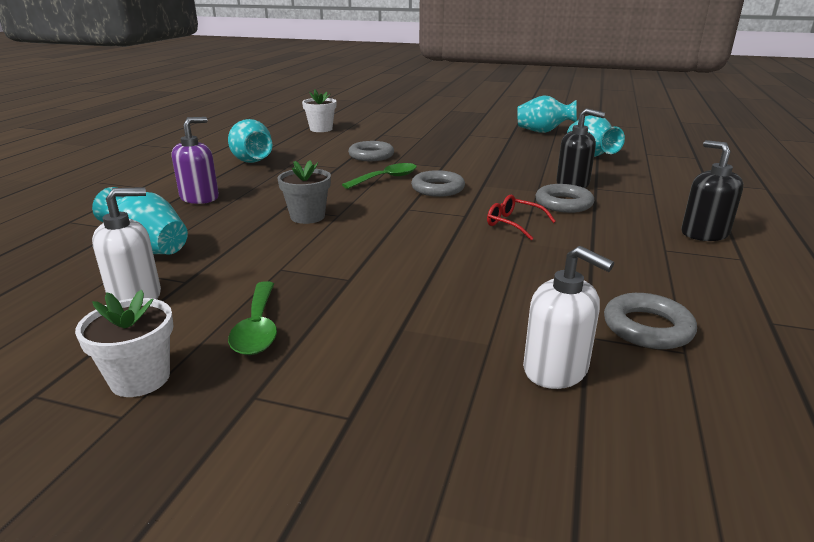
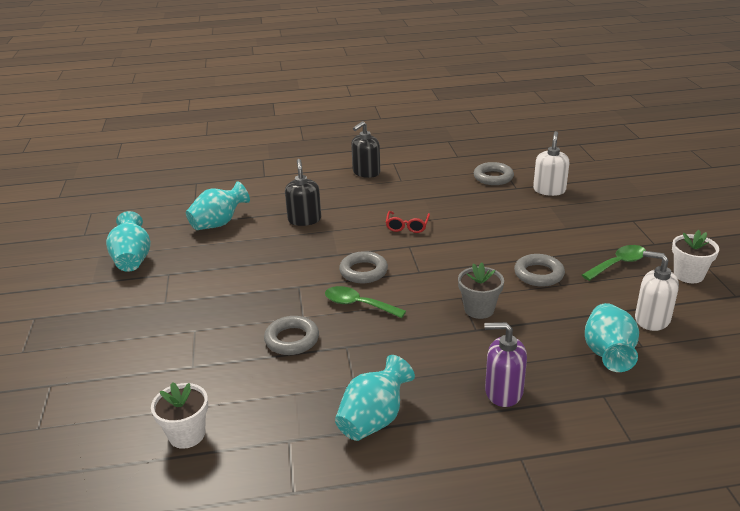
camera: 115 degrees left, 5 degrees up
grey ring [535,184,594,213] -> grey ring moved to [514,254,565,287]

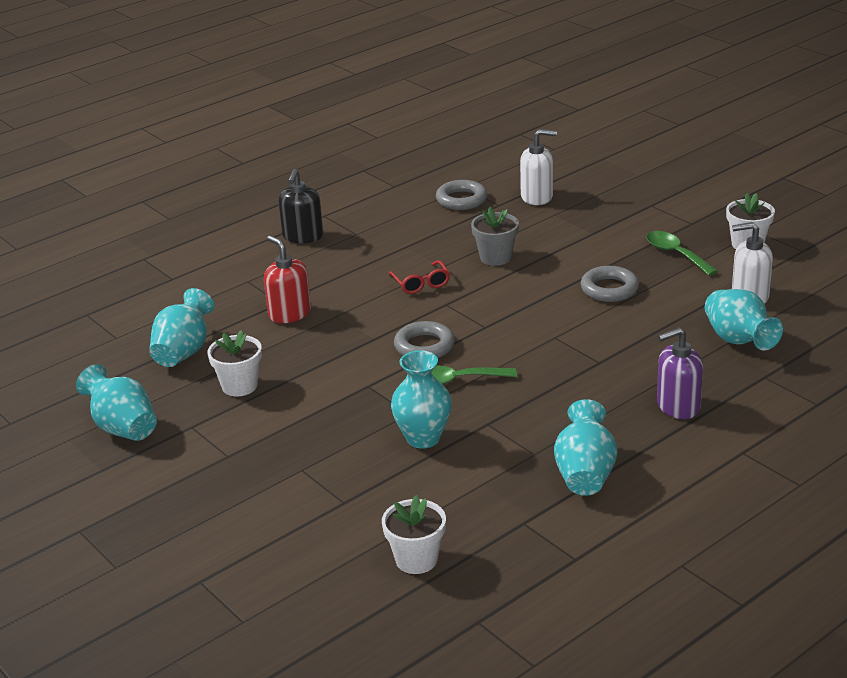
camera: 30 degrees left, 0 degrees up
grey ring [264,316,319,355] -> turquoise vase [391,351,452,449]
black soap dispenser [285,159,321,226] -> red soap dispenser [264,236,311,323]
grey flower pot [458,262,504,319] -> grey flower pot moved to [471,206,519,266]
white soap dispenser [533,131,569,196] -> white soap dispenser turned 105 degrees clockwise [520,129,557,205]
green spoon [582,245,646,281] -> green spoon turned 60 degrees counterclockwise [646,231,718,276]
none -> white flower pot [207,330,262,396]

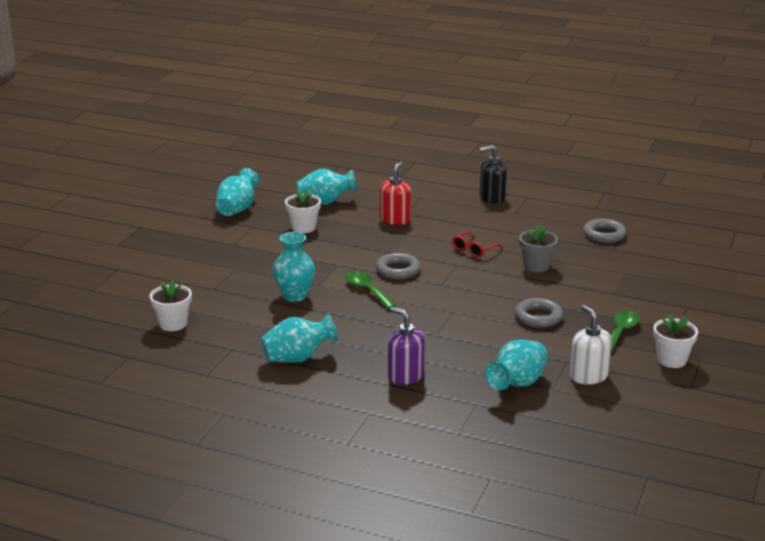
camera: 60 degrees right, 5 degrees down
white soap dispenser [520,129,557,205] -> none

